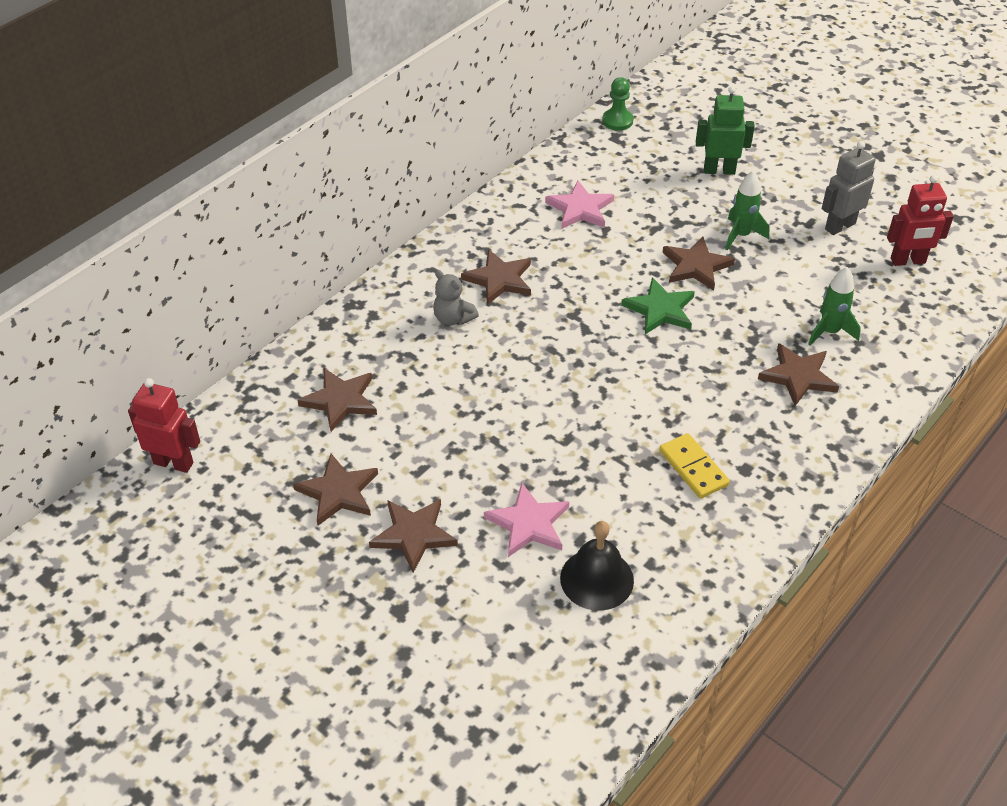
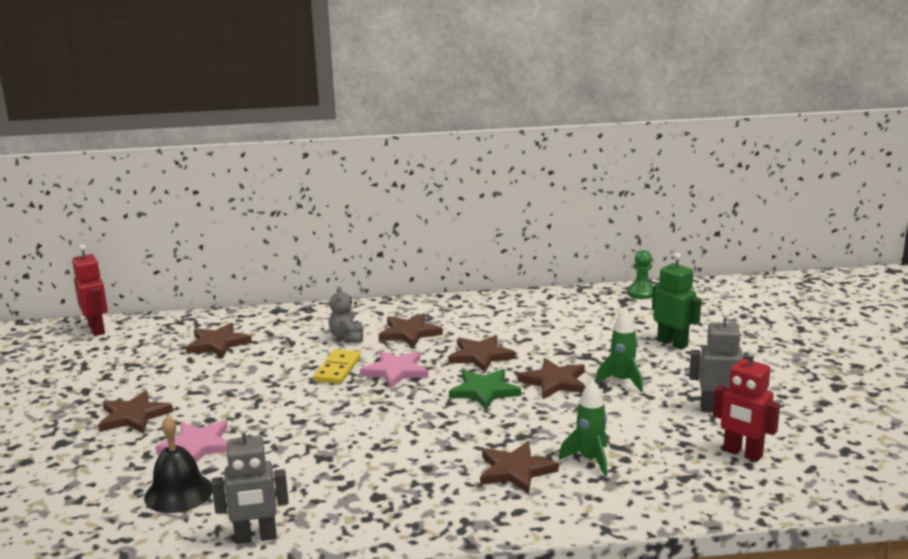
camera: 45 degrees right, 25 degrees down
brown star [293,454,378,526] -> brown star moved to [448,335,515,372]
pink star [545,180,614,229] -> pink star moved to [360,350,429,389]
yellow domino [659,433,730,499] -> yellow domino moved to [313,349,361,384]
none -> grey robot [211,424,289,544]

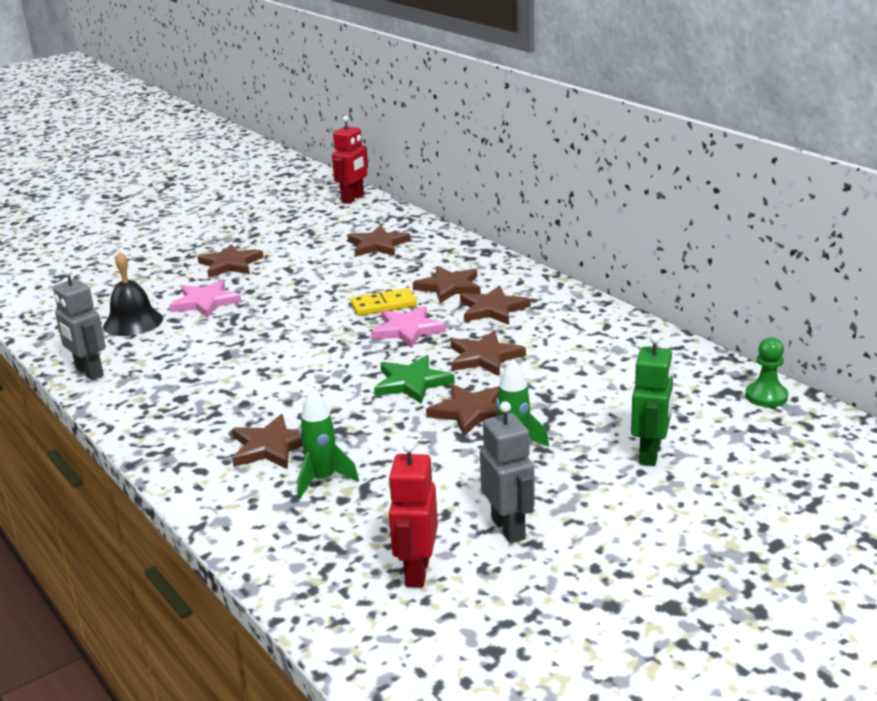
camera: 60 degrees right, 5 degrees up
grey teddy bear [329,286,363,343] -> brown star [413,266,481,303]

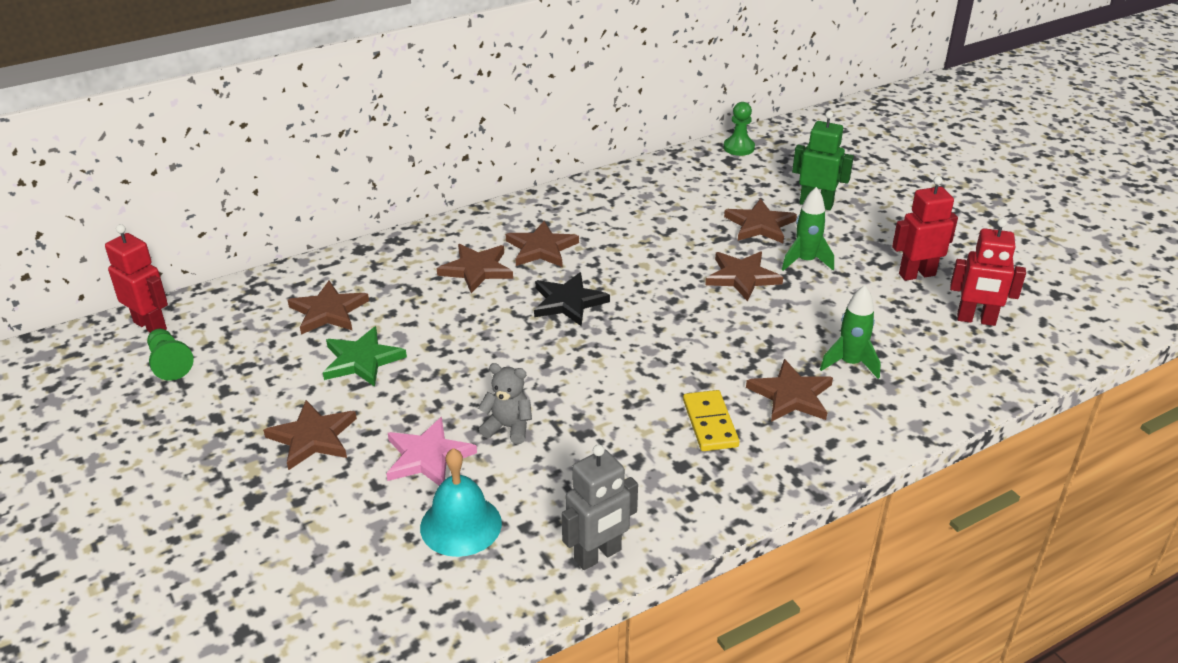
camera: 85 degrees left, 10 degrees up
black bell [103,252,163,336] -> turquoise bell [420,448,502,557]
yellow domino [350,288,417,316] -> yellow domino moved to [683,390,739,451]
pink star [371,306,446,348] -> black star [534,272,610,326]
green star [374,355,455,404] -> green star moved to [323,326,407,387]
brown star [451,331,526,376] -> brown star moved to [724,198,797,243]
grey robot [480,401,535,543] -> red robot [892,176,958,281]
none -> green pawn [147,329,194,381]
none -> grey teddy bear [478,363,532,444]

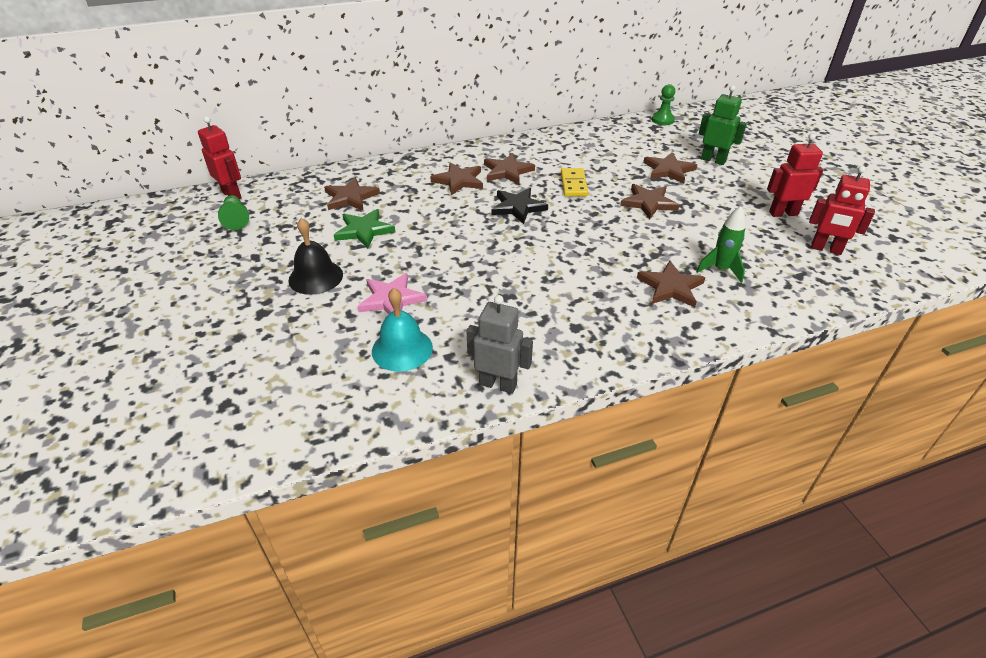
camera: 10 degrees right, 5 degrees up
brown star [263,400,357,470] -> black bell [288,218,343,295]
grey teddy bear [478,363,532,444] -> none
grey robot [562,444,638,570] -> grey robot turned 135 degrees counterclockwise [466,295,533,394]
yellow domino [683,390,739,451] -> yellow domino moved to [561,168,588,196]
green rocket [782,187,834,271] -> none

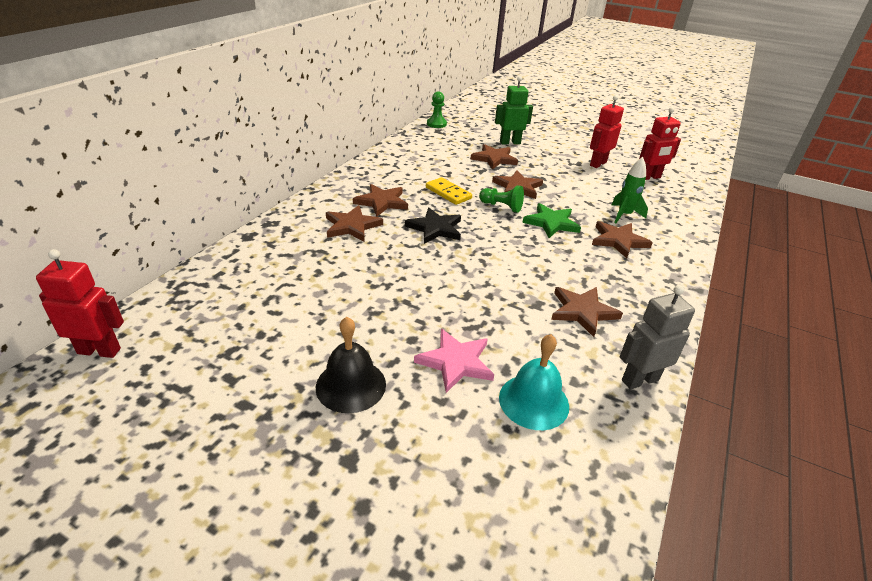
camera: 45 degrees left, 5 degrees down
green pawn [218,195,249,230] -> green pawn moved to [479,185,524,213]
brown star [324,177,380,211] -> brown star moved to [551,287,623,337]
green star [334,209,395,248] -> green star moved to [522,203,581,238]

